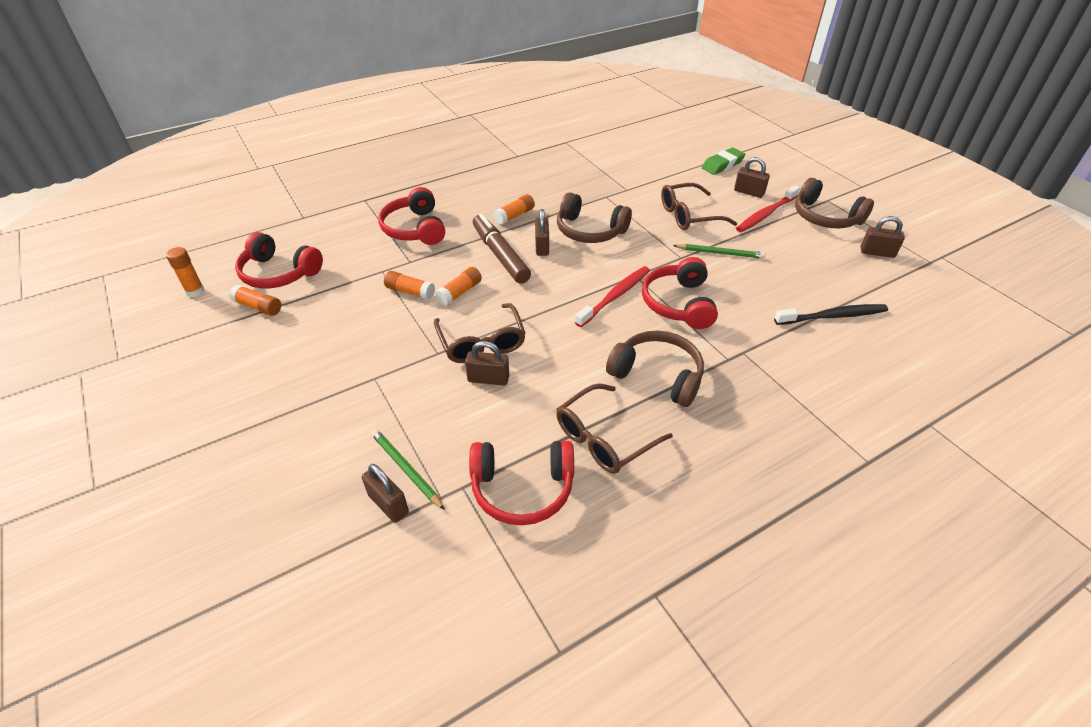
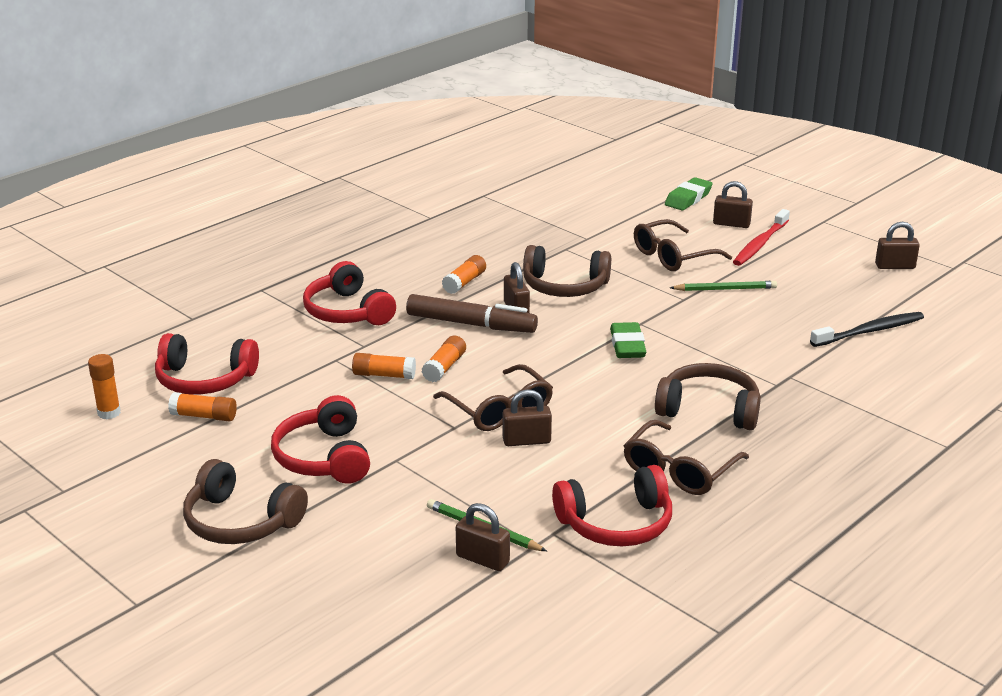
camera: 15 degrees left, 15 degrees down
brown marker [473,214,531,284] -> brown marker turned 150 degrees clockwise [406,294,538,333]
red toothbrush [575,266,650,327] -> green eraser [610,322,646,358]
red headphones [642,257,718,329] -> red headphones moved to [271,395,370,484]
brown headphones [795,178,874,228] -> brown headphones moved to [183,459,308,544]

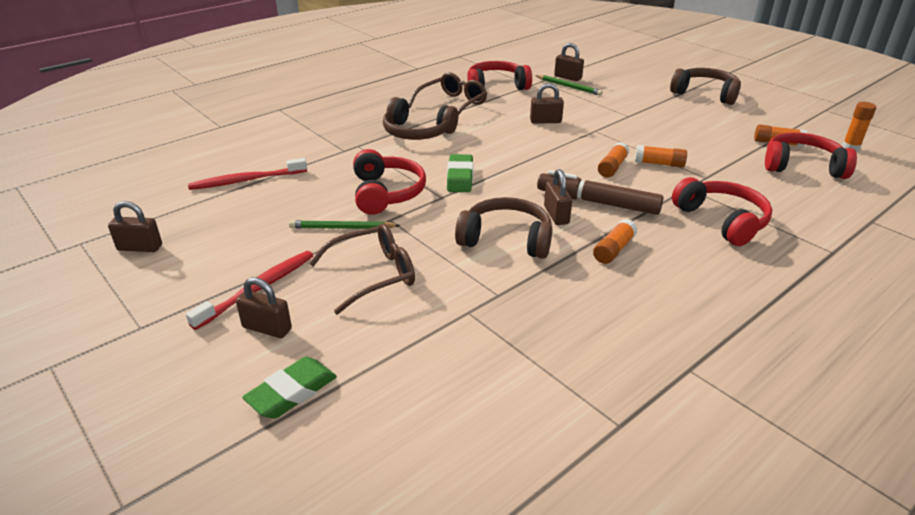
camera: 175 degrees left, 5 degrees up
red headphones [271,395,370,484] -> red headphones moved to [353,149,426,215]
brown glasses [433,364,553,431] -> none
black toothbrush [810,312,924,347] -> red toothbrush [188,158,307,190]

